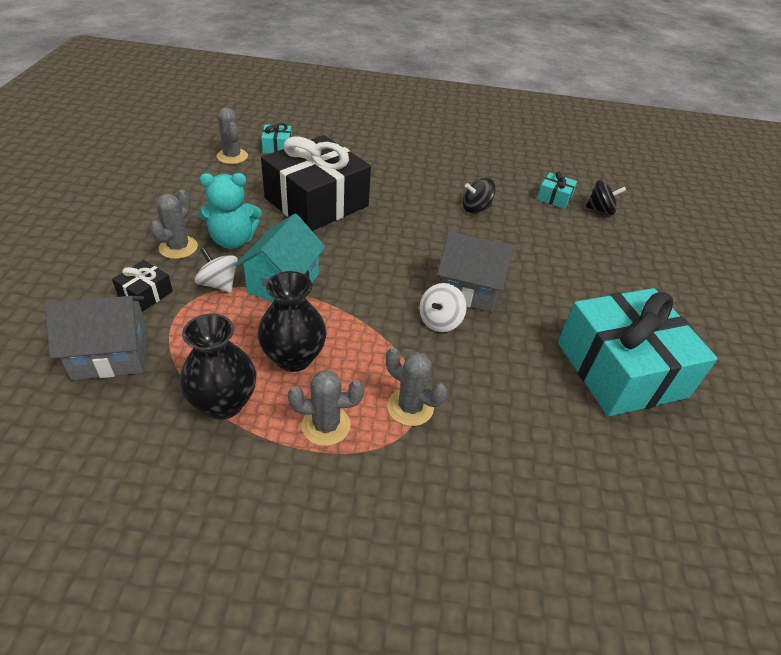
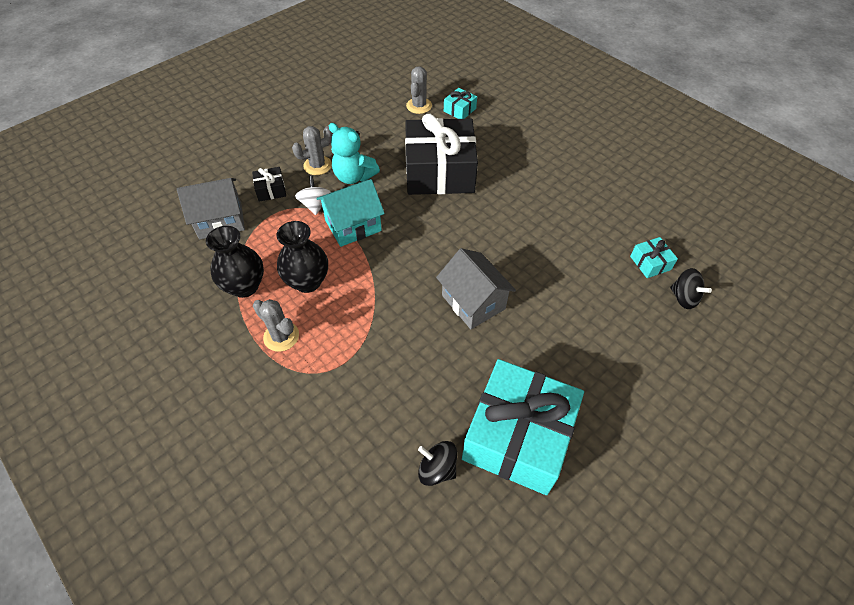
camera: 45 degrees right, 10 degrees up
grey house [45,296,148,380] -> grey house turned 45 degrees counterclockwise [177,178,245,240]
grey cactus [386,347,447,426] -> none
white spinning top [419,283,467,332] -> none
black spinning top [463,178,496,213] -> black spinning top moved to [418,441,457,486]

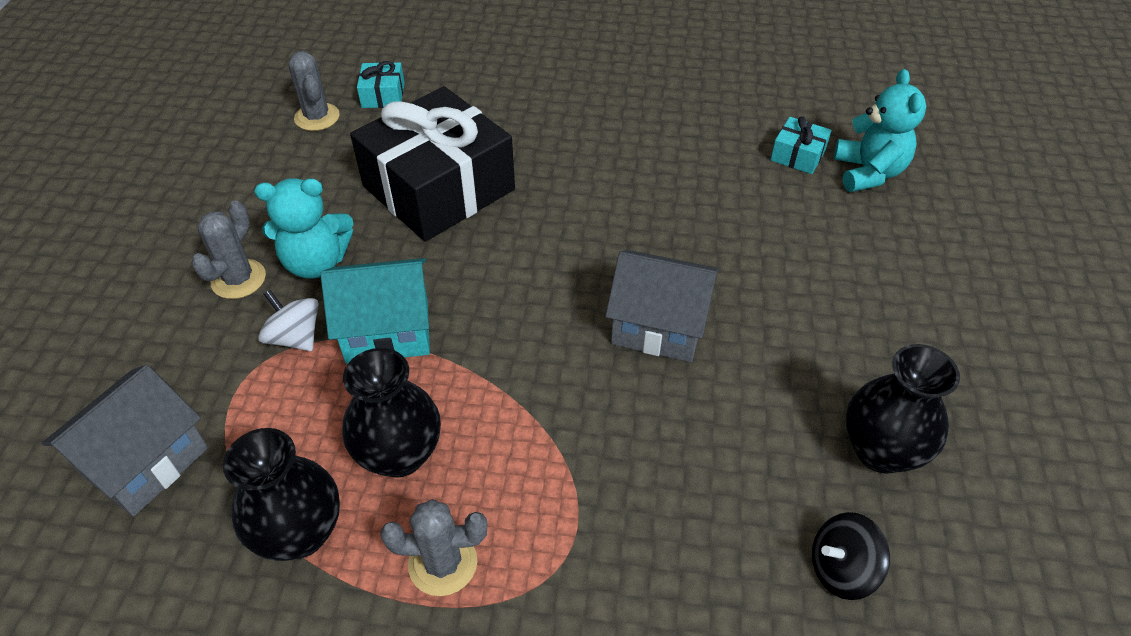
camera: 40 degrees left, 5 degrees down
black gift [252,167,286,202] -> none
turquoise house [316,179,385,247] -> turquoise house turned 60 degrees clockwise [321,258,430,364]
turquoise gift [462,359,584,495] -> black vase [846,344,960,474]
black spinning top [670,268,712,309] -> turquoise teddy bear [834,69,926,192]

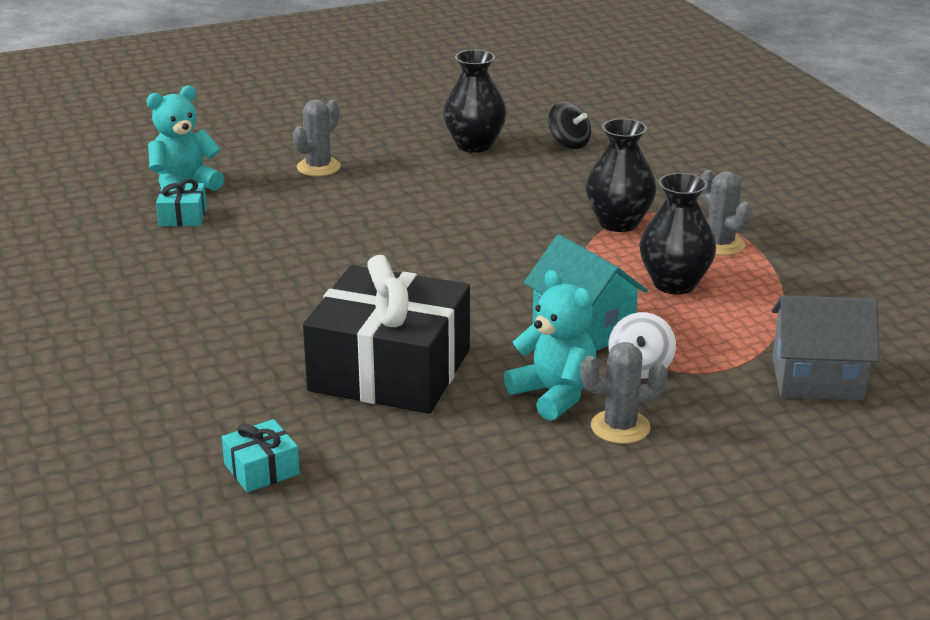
camera: 120 degrees left, 20 degrees down
black vase [223,428,340,561] -> black vase moved to [586,118,656,232]
grey cactus [289,51,340,131] -> grey cactus moved to [293,99,341,176]
grey house [605,250,719,362] -> none

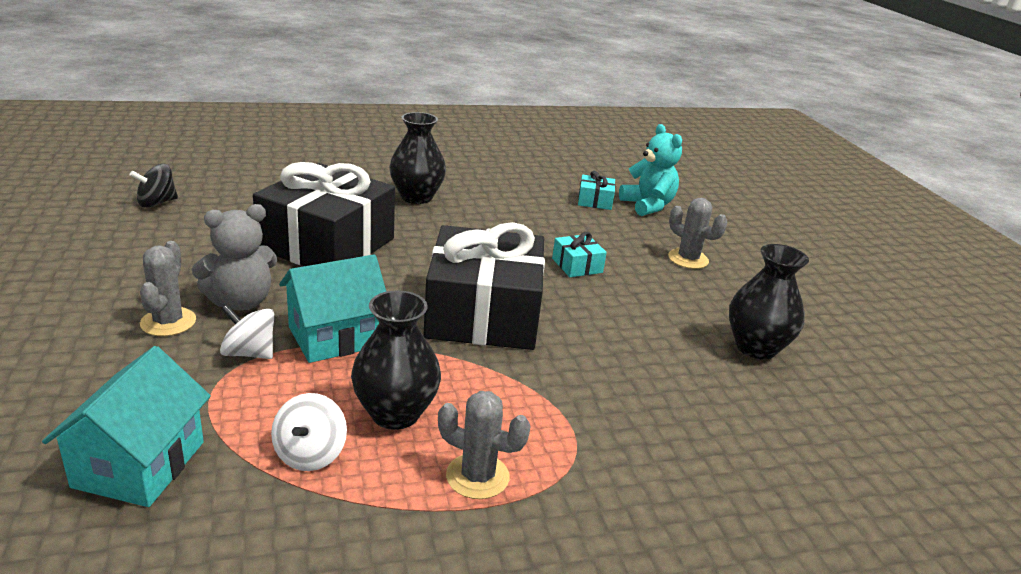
camera: 95 degrees right, 0 degrees up
turquoise gift [222,419,300,492] -> turquoise gift moved to [552,232,607,277]
turquoise teddy bear [504,270,597,421] -> grey teddy bear [192,204,277,311]
black spinning top [548,101,591,149] -> black spinning top moved to [130,164,178,208]
black vase [586,118,656,232] -> black vase moved to [389,112,446,204]
grey cactus [700,170,752,256] -> grey cactus turned 45 degrees clockwise [438,391,531,499]
grey house [771,295,879,400] -> turquoise house [42,346,211,507]
none -> white spinning top [271,393,347,471]
none -> black gift [423,222,545,350]

